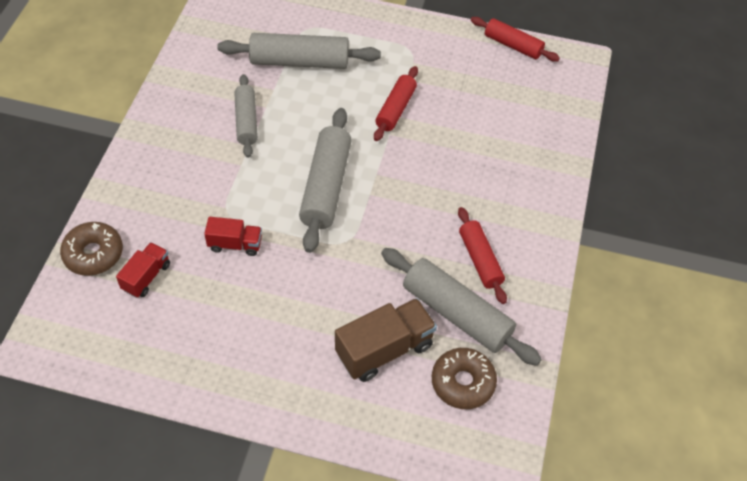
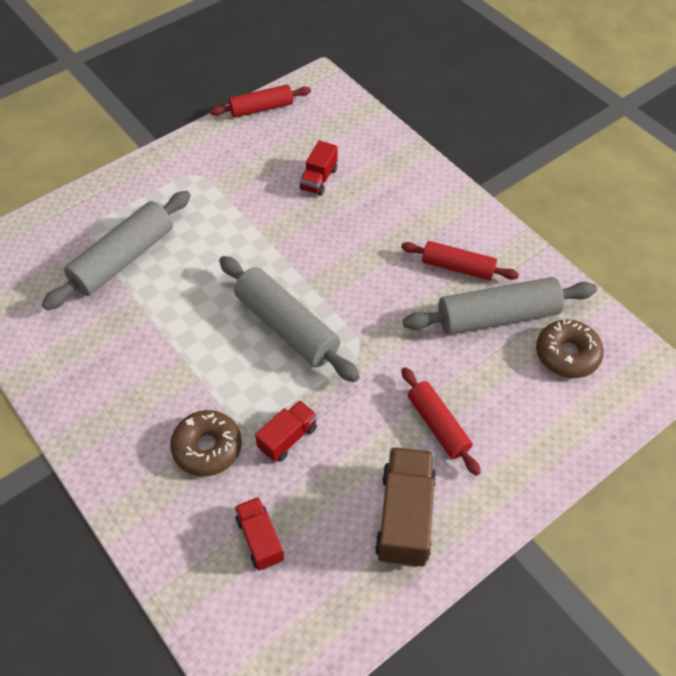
camera: 50 degrees left, 0 degrees up
brown donut [60,222,123,276] -> brown donut moved to [170,410,242,476]
grey rolling pin [234,74,258,158] -> none
brown truck [335,298,437,382] -> brown truck moved to [375,447,436,567]
red rolling pin [374,66,418,141] -> red rolling pin moved to [401,367,481,476]
none -> red truck [300,140,338,196]

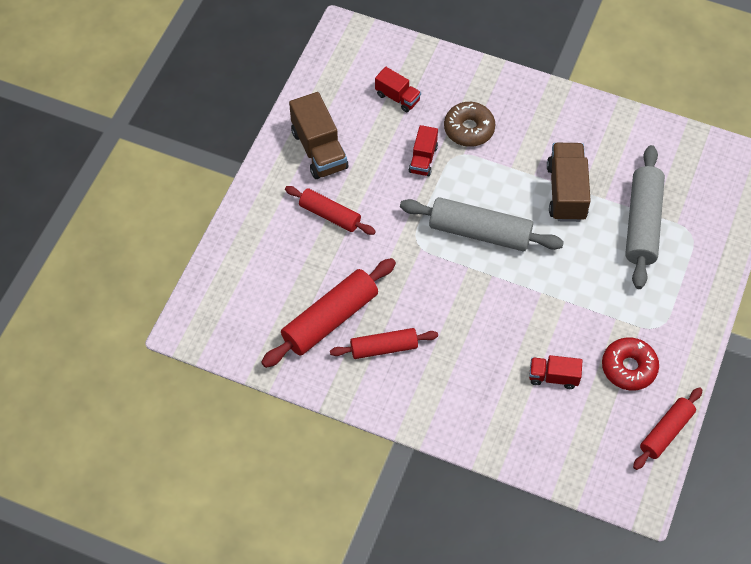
camera: 150 degrees right, 5 degrees up
red truck [300,140,338,196] -> red truck turned 75 degrees counterclockwise [529,355,583,389]
grey rolling pin [403,277,597,335] -> red rolling pin [261,258,396,368]
brown donut [536,320,604,378] -> none
none -> brown truck [547,143,591,222]
none -> red donut [602,337,659,391]

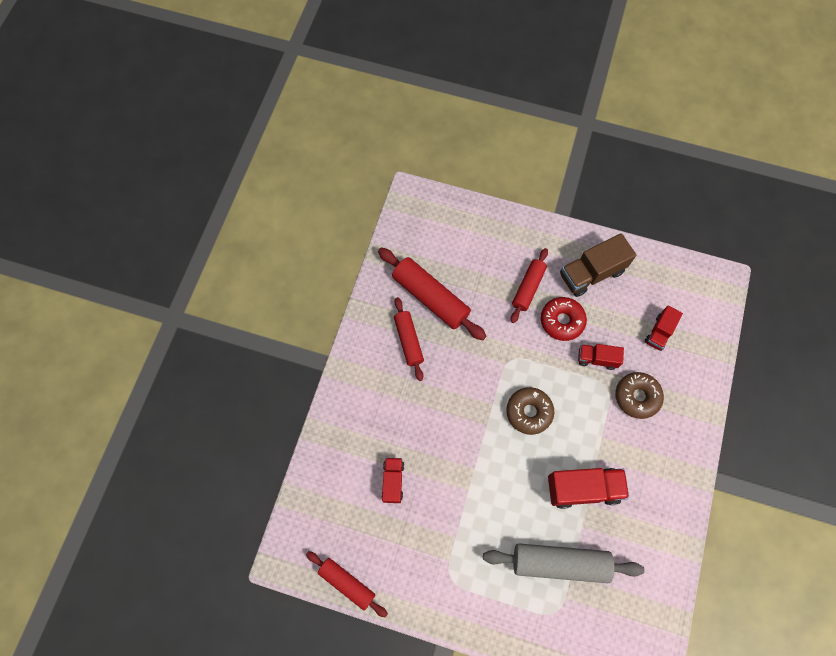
camera: 85 degrees right, 10 degrees up
grey rolling pin [400,197,564,251] -> brown donut [506,387,554,435]
brown truck [547,143,591,222] -> red truck [548,468,629,509]
red donut [602,337,659,391] -> red donut moved to [541,297,587,341]

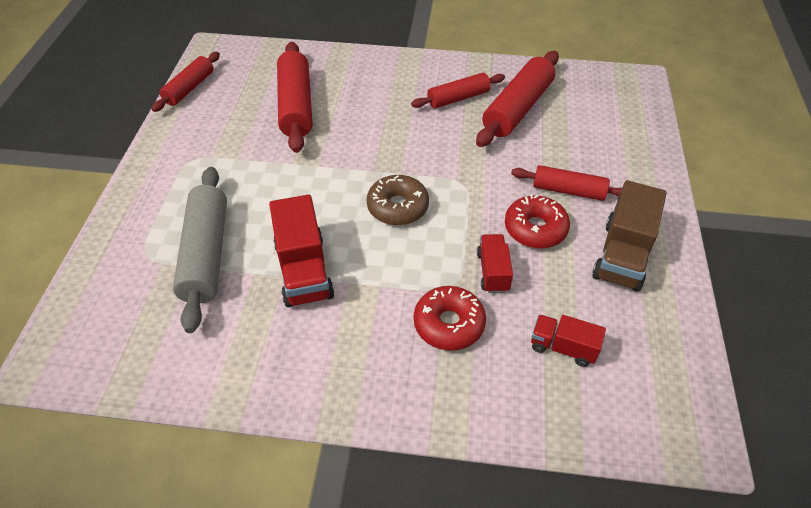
camera: 80 degrees right, 20 degrees down
red truck [381,458,404,503] -> red rolling pin [277,42,313,153]
brown truck [560,233,636,297] -> brown truck turned 120 degrees counterclockwise [592,180,667,292]
brown donut [616,372,664,419] -> red donut [414,286,486,351]

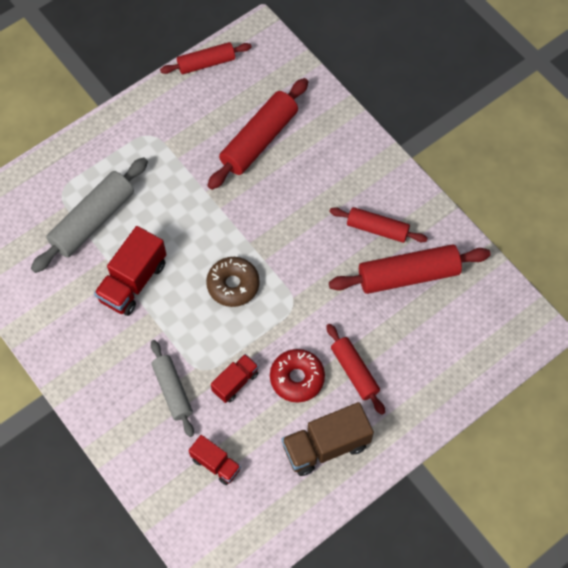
camera: 45 degrees right, 15 degrees up
red donut [414,286,486,351] -> grey rolling pin [151,340,194,437]
red truck [531,315,606,367] -> red truck turned 150 degrees clockwise [189,435,241,485]

